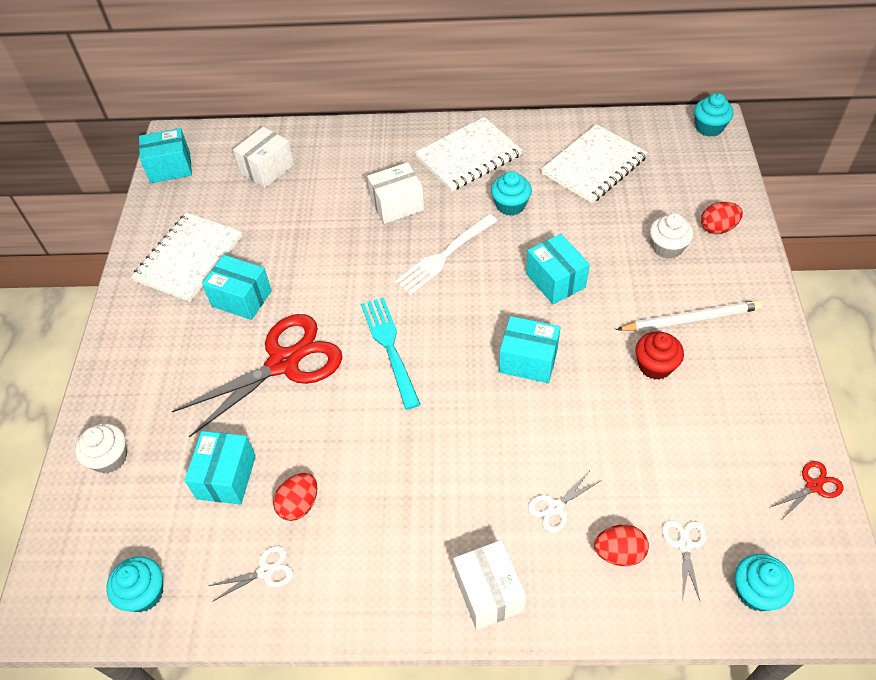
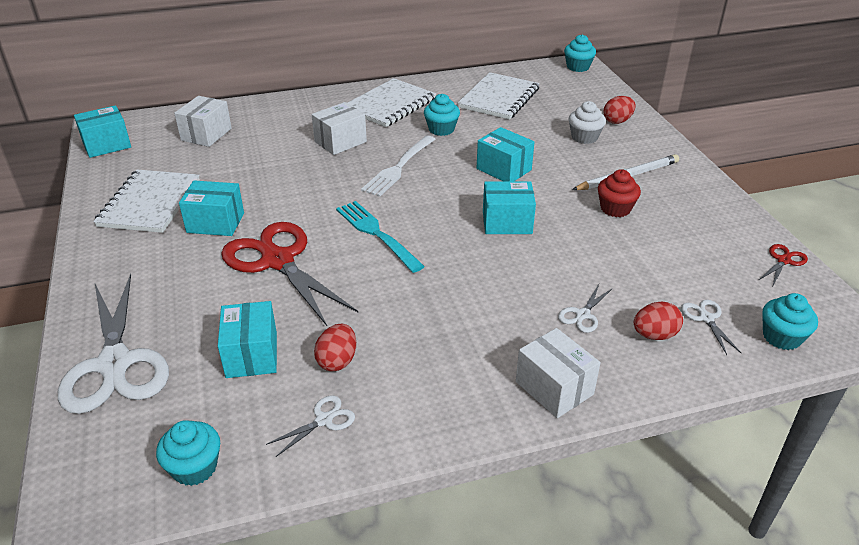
camera: 20 degrees left, 15 degrees down
white cupcake [75,423,127,473] -> white scissors [58,274,169,414]
red scissors [172,314,343,438] -> red scissors turned 75 degrees counterclockwise [221,222,358,326]

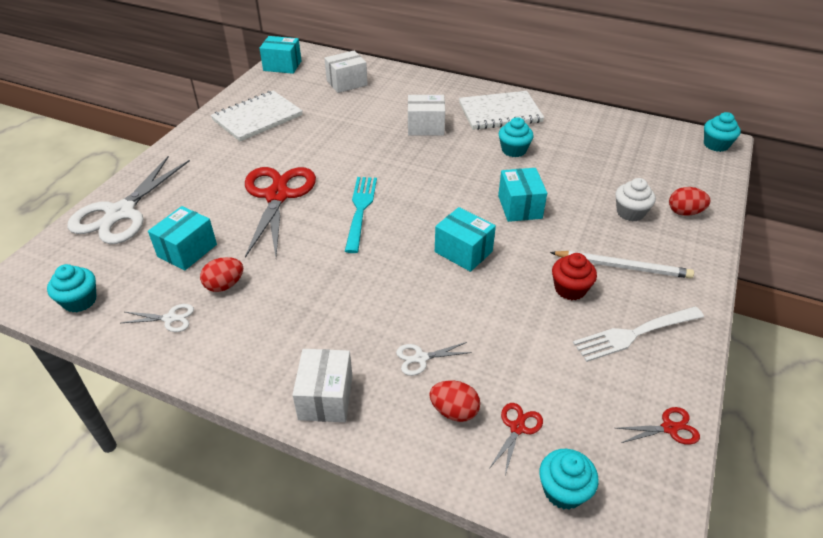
camera: 40 degrees right, 5 degrees up
turquoise box [179,180,244,236] -> none
white fork [361,135,436,197] -> white fork moved to [573,306,704,362]
white notebook [458,72,540,120] -> none
white scissors [681,300,741,355] -> red scissors [490,403,543,475]

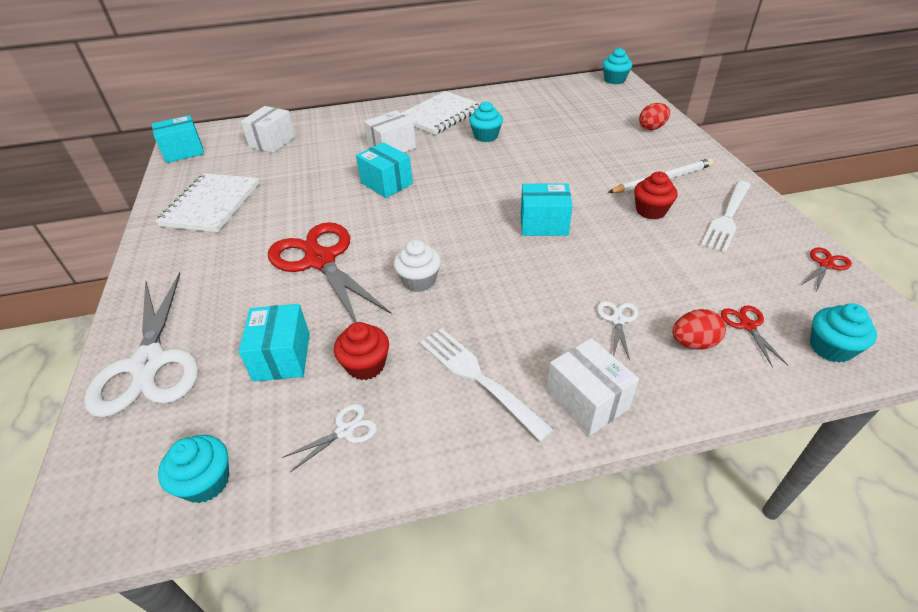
camera: 35 degrees left, 0 degrees up
red egg [200,257,243,292] -> red cupcake [334,322,389,380]
turquoise fork [345,177,377,253] -> none
white scissors [396,342,472,376] -> white scissors turned 150 degrees clockwise [597,301,638,360]
turquoise box [498,168,547,222] -> turquoise box moved to [356,142,413,198]
white cupcake [616,178,656,221] -> white cupcake moved to [394,240,441,292]
none -> white fork [420,328,554,442]

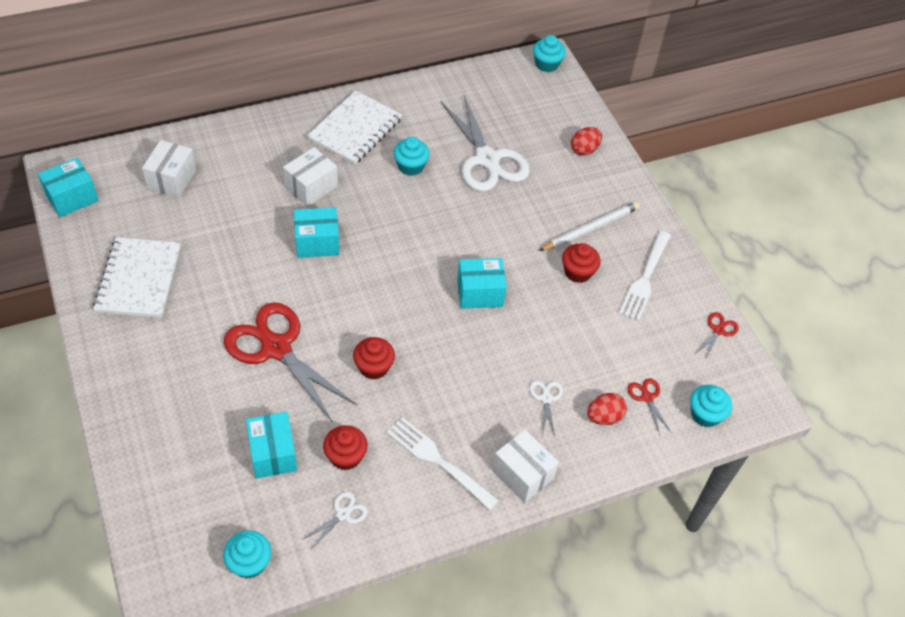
camera: 15 degrees left, 10 degrees up
white scissors [84,272,198,417] -> white scissors moved to [441,95,530,192]
turquoise box [356,142,413,198] -> turquoise box turned 45 degrees counterclockwise [294,207,340,258]
white cupcake [394,240,441,292] -> red cupcake [353,337,395,380]

